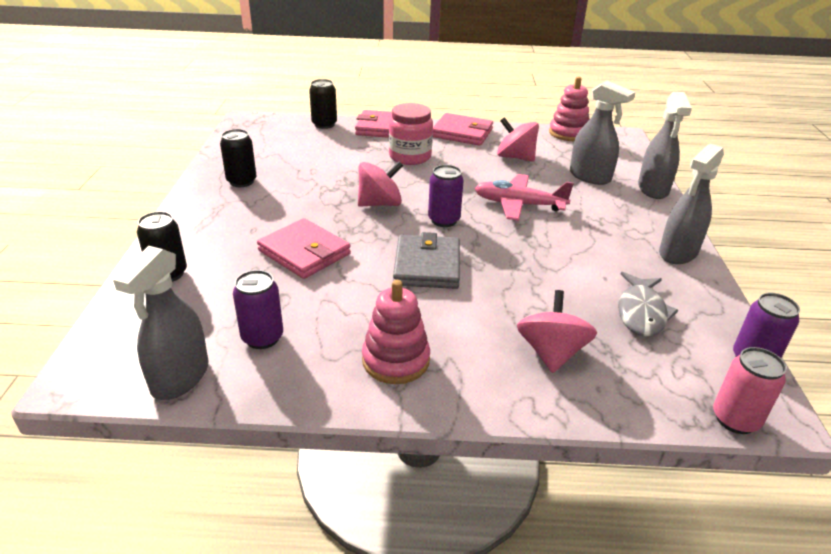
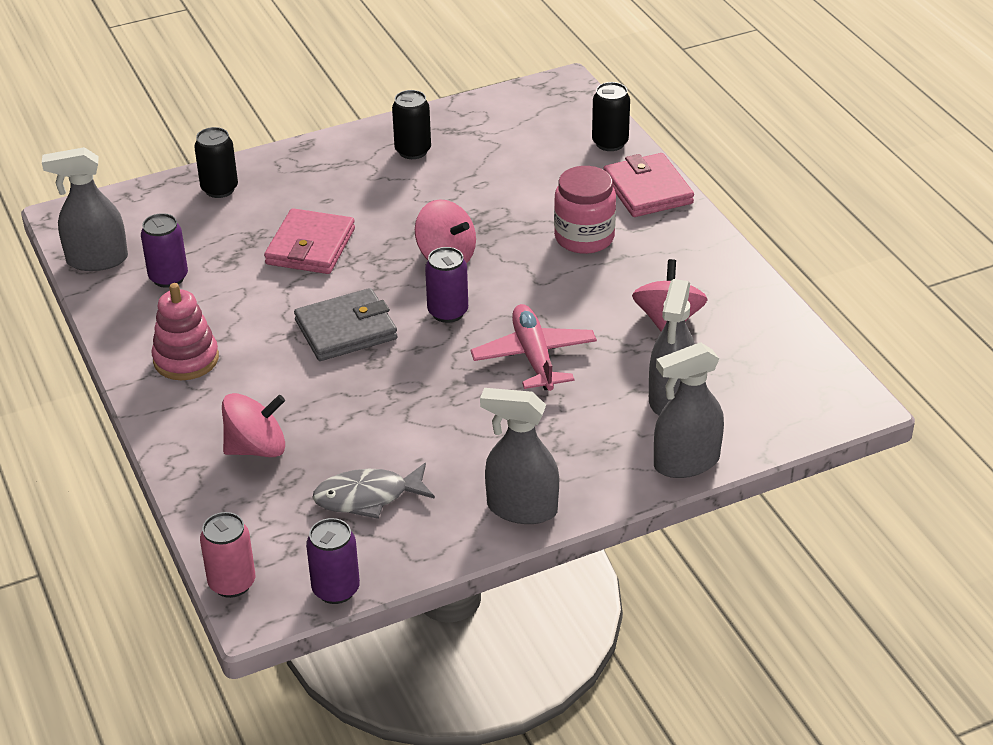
camera: 65 degrees right, 5 degrees up
pink wallet [433,113,493,146] -> none
pink stacking toy [549,77,590,141] -> none

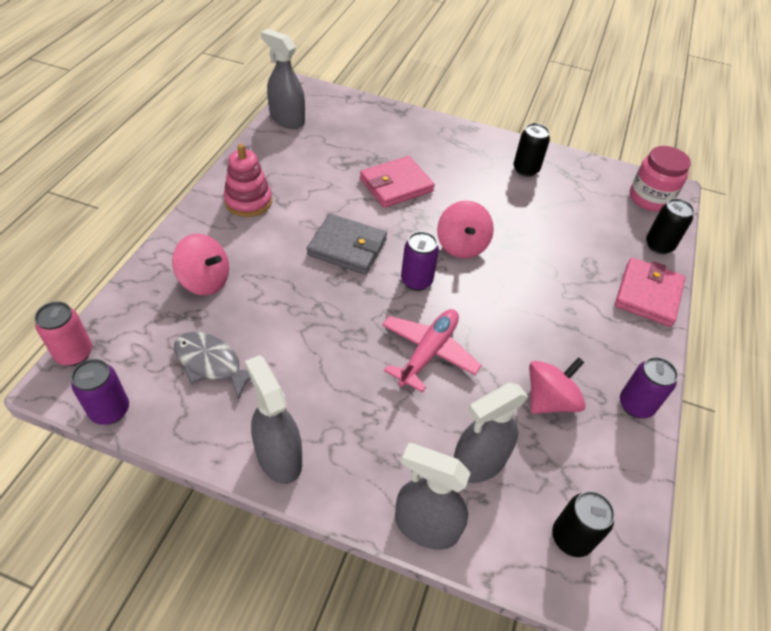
camera: 40 degrees right, 10 degrees up
purple can [141,213,188,288] -> purple can moved to [620,357,678,418]
black can [194,127,238,198] -> black can moved to [552,491,615,557]
pink jar [554,166,616,254] -> pink jar moved to [630,146,691,211]

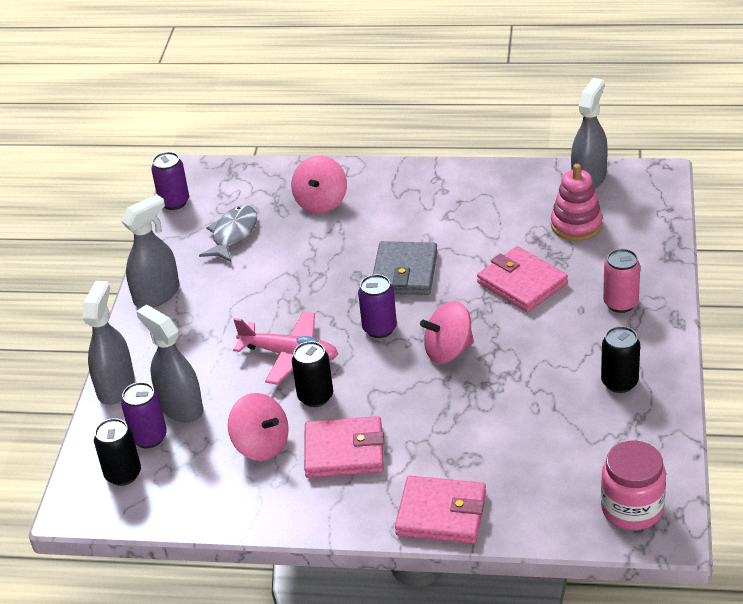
camera: 85 degrees right, 10 degrees down
pink can [35,301,92,366] -> pink can moved to [603,249,640,313]
pink stacking toy [224,144,272,217] -> pink stacking toy moved to [551,164,602,241]
purple can [620,357,678,418] -> purple can moved to [121,382,167,448]
black can [646,198,694,254] -> black can moved to [292,341,333,407]
none -> pink wallet [304,416,384,478]

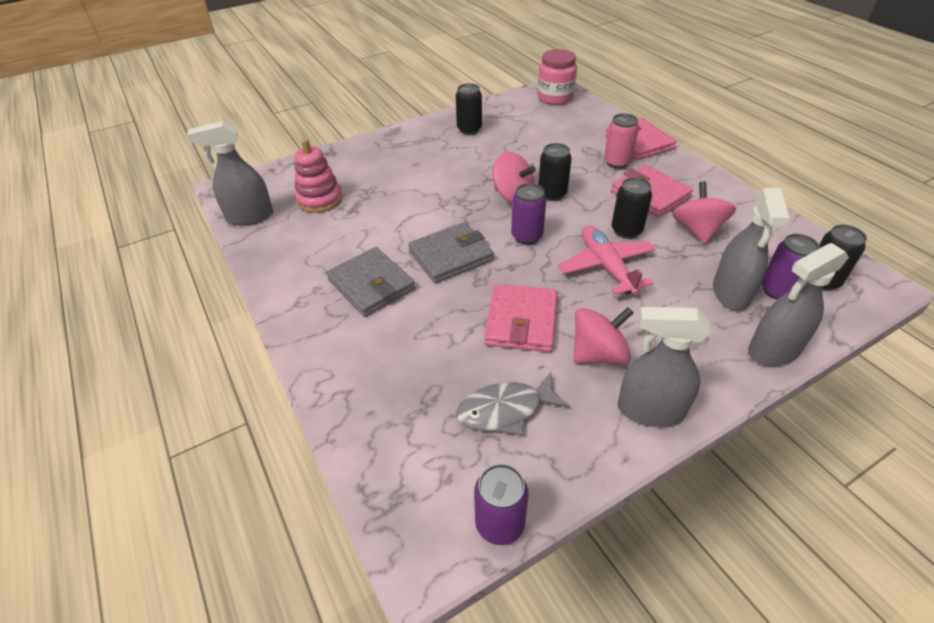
camera: 130 degrees left, 5 degrees up
pink spinning top [291,156,347,214] -> pink spinning top moved to [573,307,634,364]
pink wallet [477,246,568,312] -> pink wallet moved to [484,284,557,352]
pink can [603,249,640,313] -> pink can moved to [604,113,639,169]
none -> grey wallet [326,247,415,317]
none -> black can [538,143,572,201]

